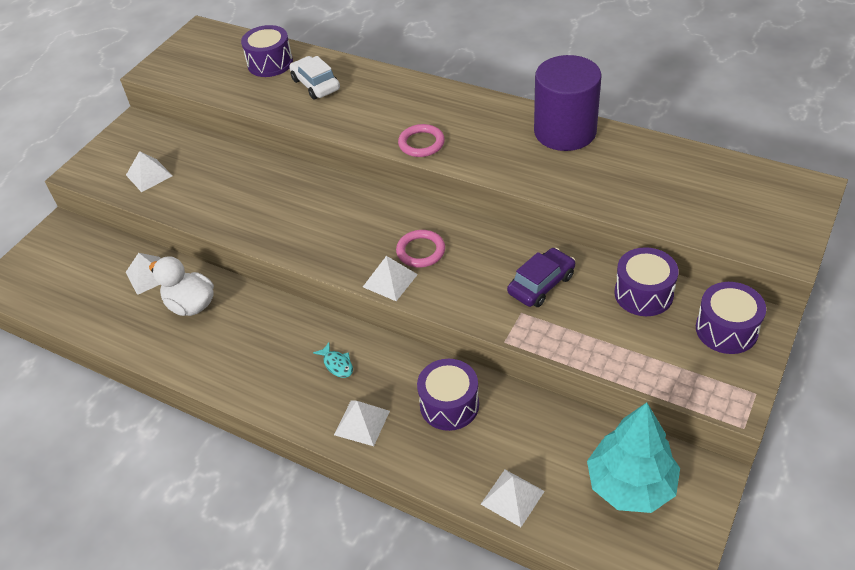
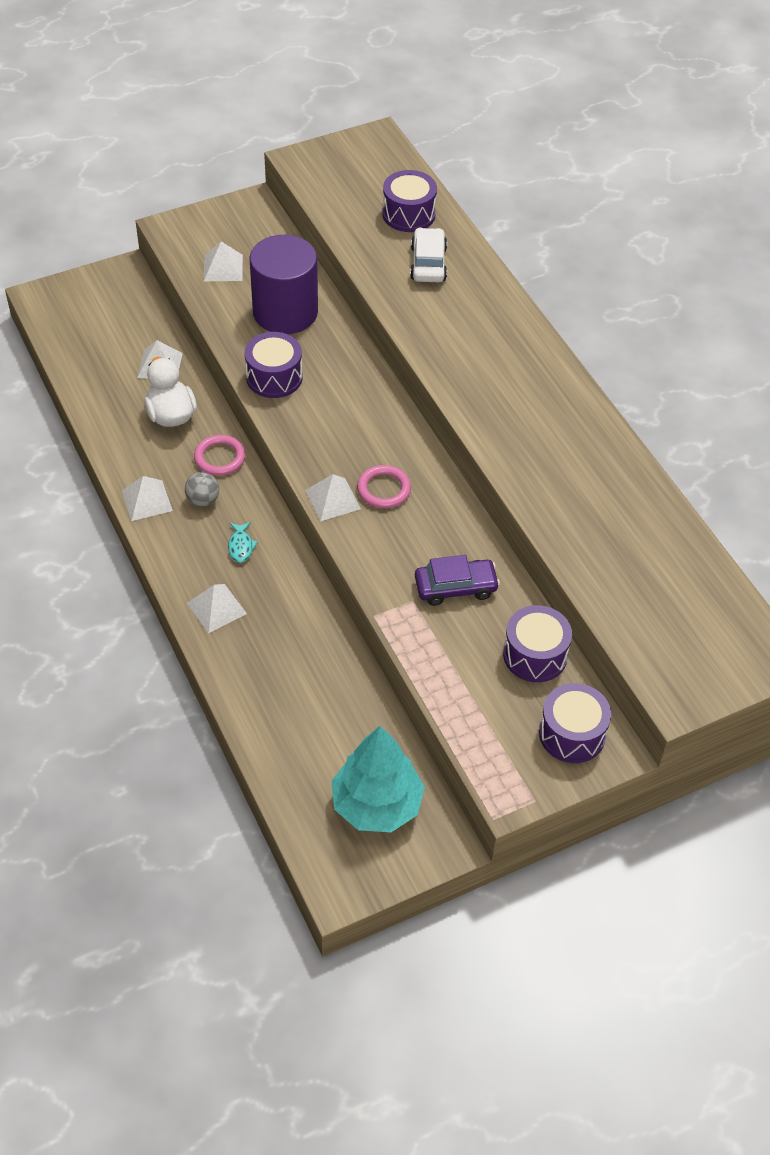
camera: 30 degrees right, 5 degrees up
pink ring [398,124,445,157] -> pink ring moved to [194,435,245,476]
purple drum [417,359,479,431] -> purple drum moved to [245,332,302,398]
white pyramid [481,470,545,527] -> white pyramid moved to [122,476,173,521]
purple cylinder [534,55,602,151] -> purple cylinder moved to [249,235,318,334]
none -> grey ball [185,472,219,507]

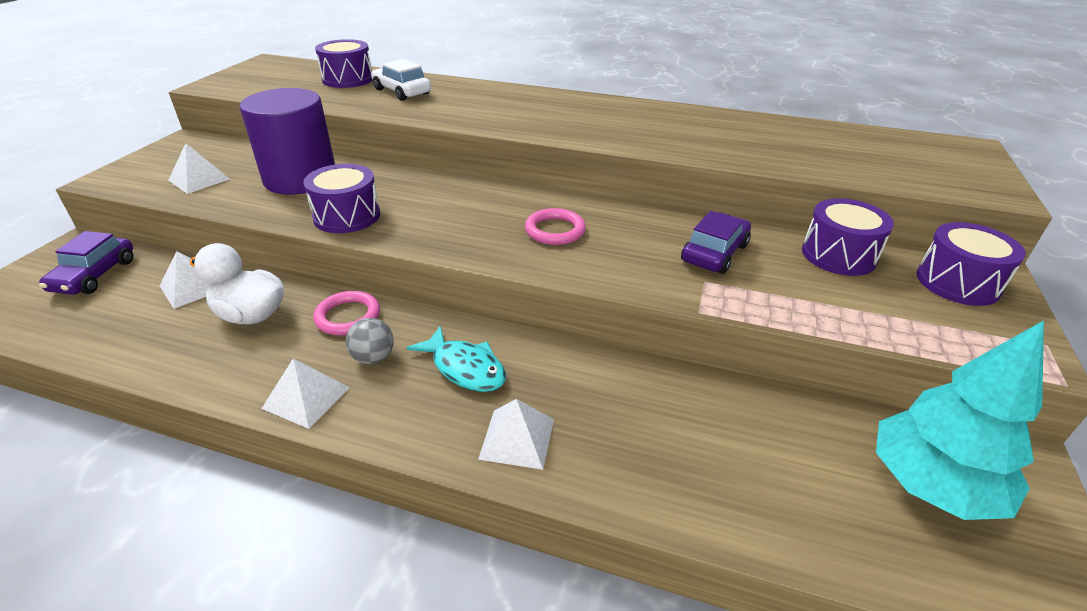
camera: 45 degrees left, 15 degrees down
turquoise fish [228,522,258,563] -> turquoise fish [407,326,506,392], size x1.63
white pyramid [305,474,361,521] -> none
none -> purple car [39,231,133,295]

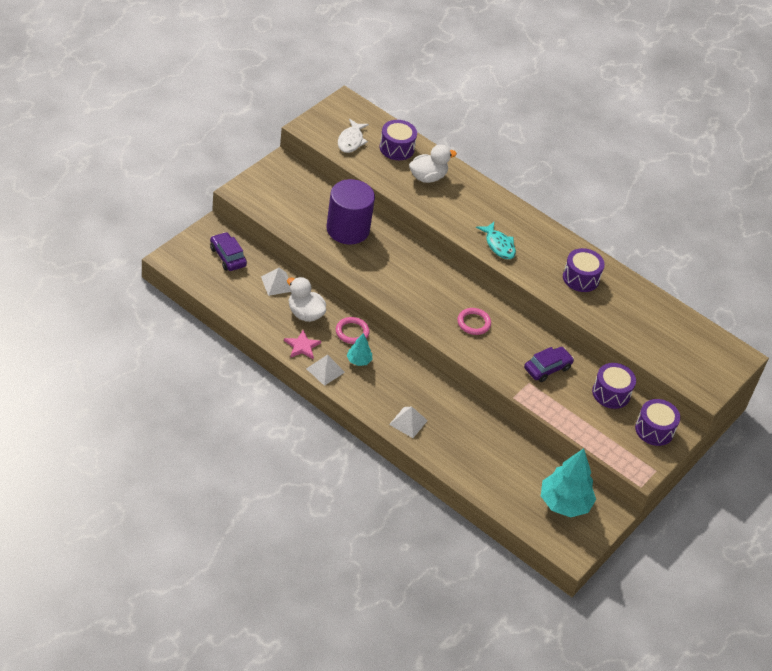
camera: 15 degrees right, 10 degrees up
purple car [39,231,133,295] -> purple car turned 120 degrees clockwise [210,232,247,271]
white pyramid [168,143,230,194] -> none
purple drum [303,164,380,233] -> purple drum moved to [563,248,605,292]
grey ball [346,318,394,364] -> turquoise tree [347,333,372,366]
white car [371,59,431,101] -> white duck [409,144,457,183]
turquoise fish [407,326,506,392] -> turquoise fish moved to [476,222,516,259]
none -> pink star [284,330,321,359]
none -> white fish [338,119,369,153]

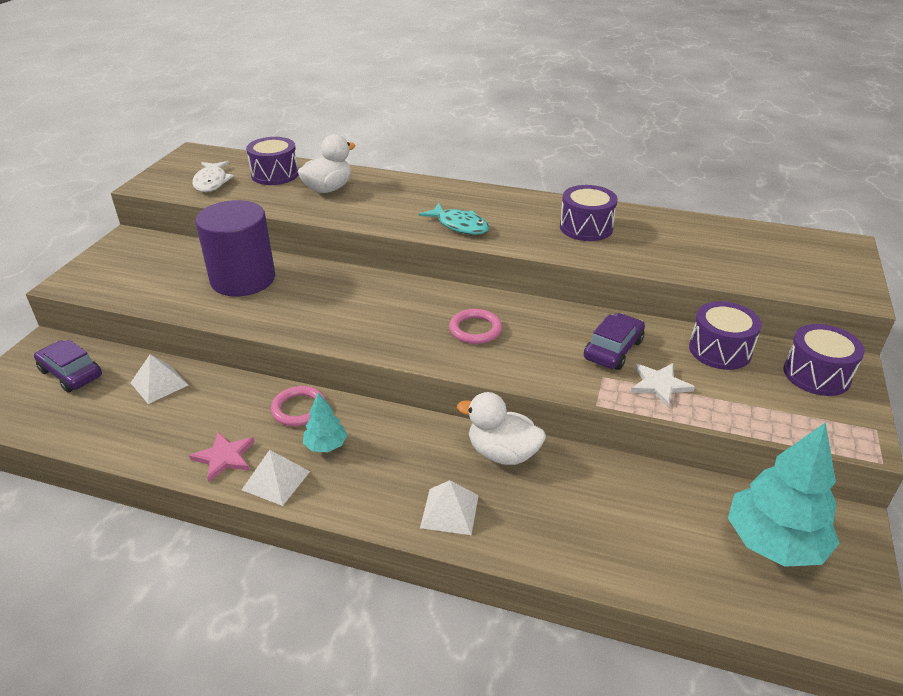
camera: 15 degrees left, 10 degrees down
white duck [287,277,326,322] -> white duck moved to [457,392,546,465]
none -> white star [631,363,695,407]

